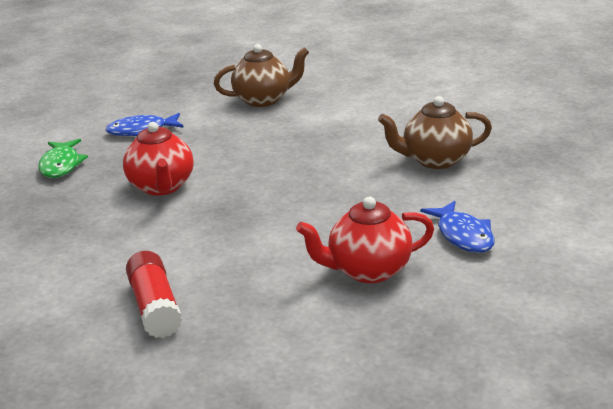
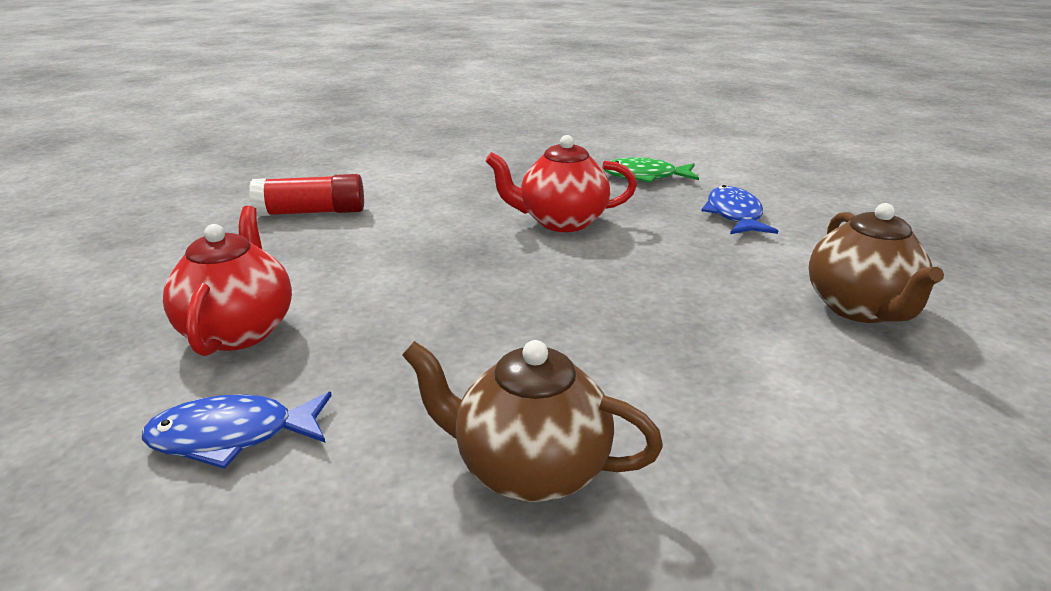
camera: 100 degrees right, 0 degrees up
brown teapot [378,96,492,169] -> brown teapot turned 75 degrees counterclockwise [402,340,663,502]

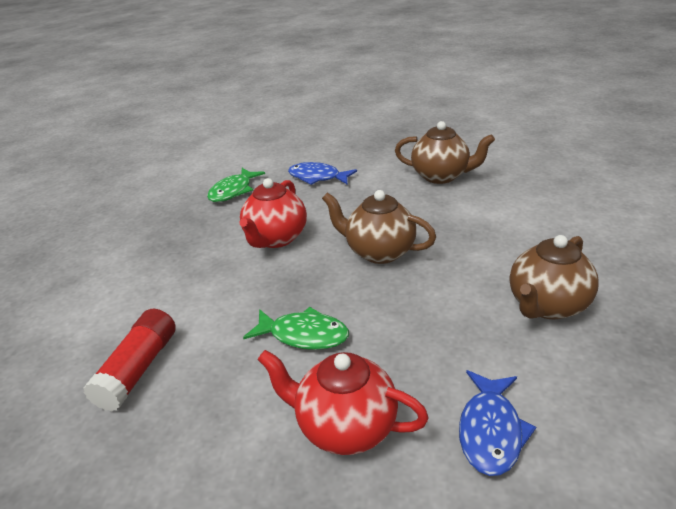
camera: 65 degrees left, 5 degrees up
none -> green fish [243,307,349,350]
none -> brown teapot [322,190,436,264]

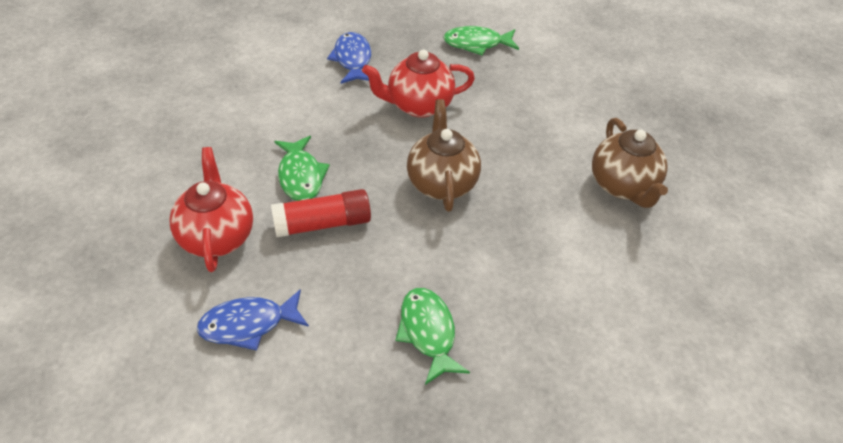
camera: 55 degrees right, 15 degrees up
red glue stick [83,308,176,411] -> red glue stick moved to [271,189,371,237]
blue fish [288,162,357,185] -> blue fish moved to [327,32,371,84]
brown teapot [510,235,599,319] -> green fish [396,288,470,385]

